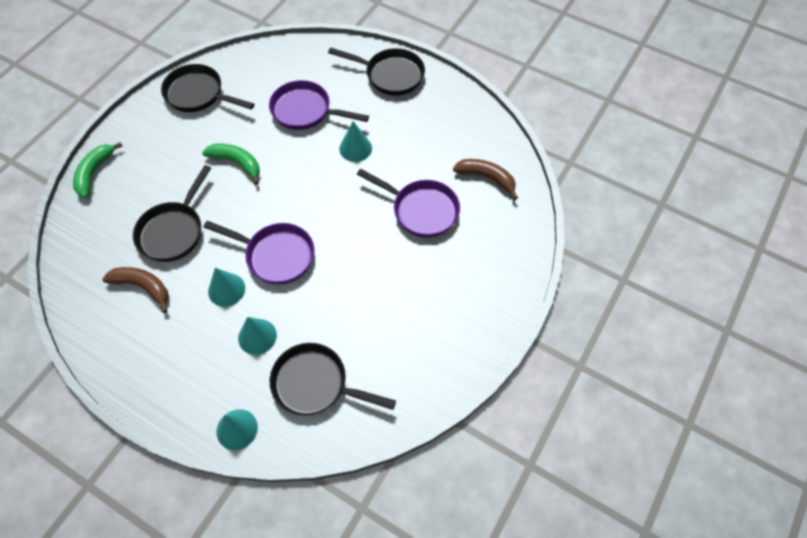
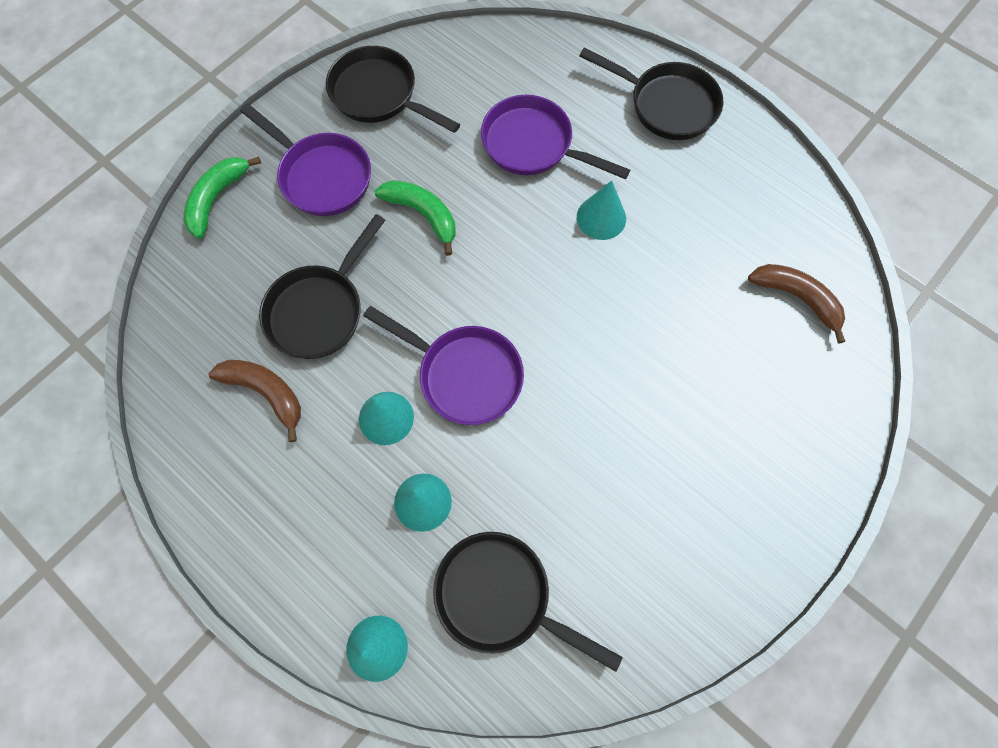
camera: 10 degrees right, 10 degrees up
purple pan [357,168,460,238] -> purple pan moved to [240,103,371,216]

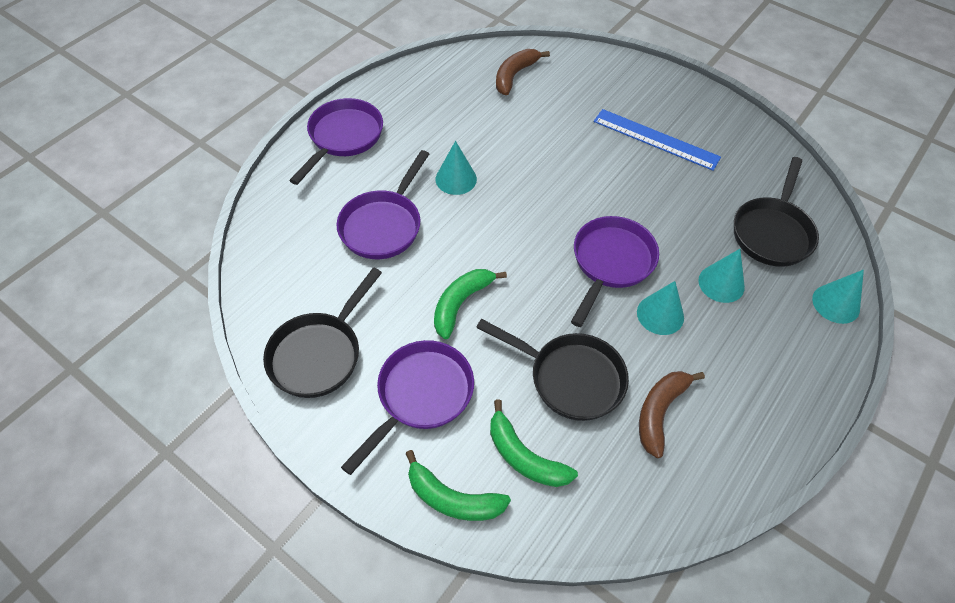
camera: 95 degrees left, 15 degrees down
black pan [579,47,723,140] -> purple pan [289,98,383,185]
none -> green banana [490,399,578,487]
none -> blue ruler [594,109,721,171]

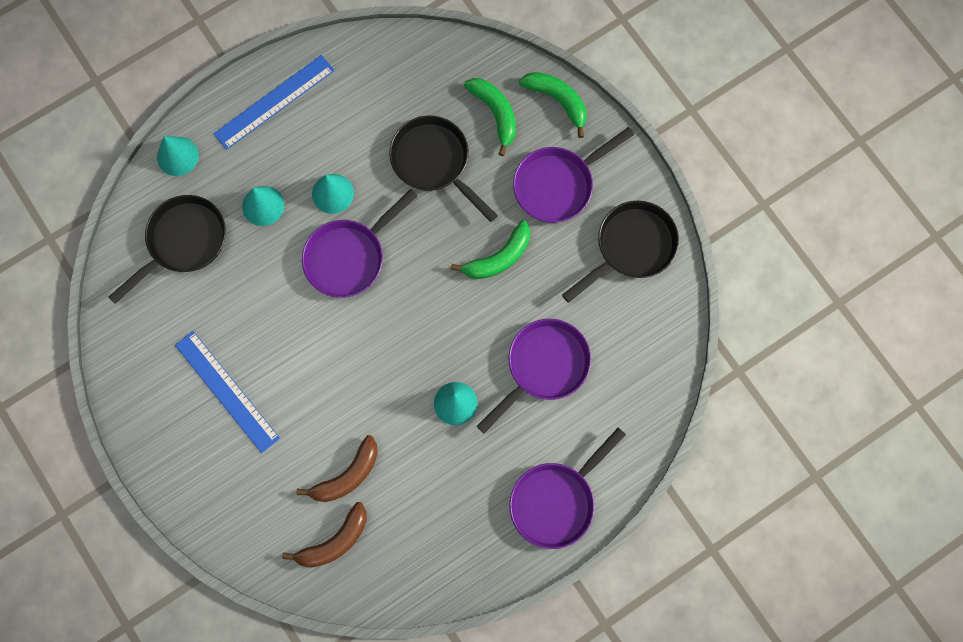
camera: 160 degrees left, 20 degrees up
brown banana [639,371,705,458] -> brown banana moved to [296,435,378,502]
none -> blue ruler [214,55,335,150]

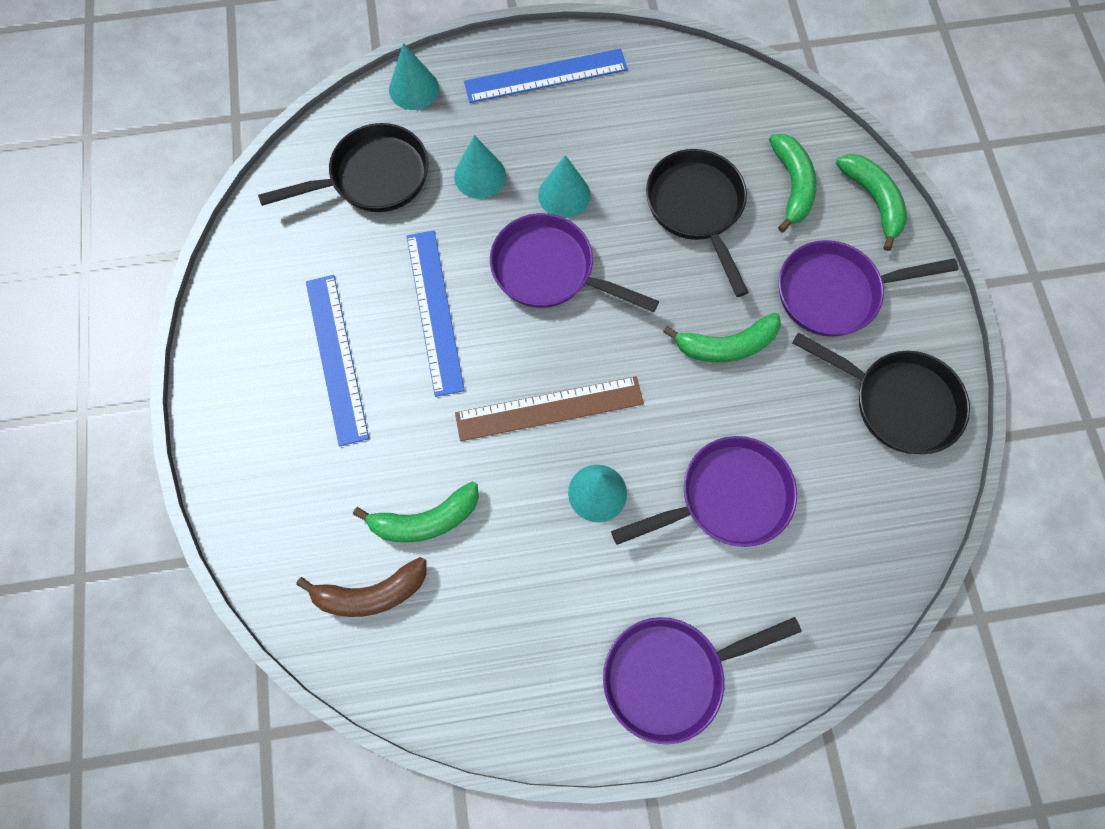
camera: 25 degrees right, 5 degrees down
brown banana [296,435,378,502] -> green banana [353,481,479,543]
purple pan [302,189,417,298] -> purple pan turned 45 degrees clockwise [490,213,659,312]
black pan [562,201,679,303] -> black pan turned 45 degrees clockwise [793,332,970,454]
none -> blue ruler [407,230,465,397]
none -> brown ruler [455,376,644,441]

